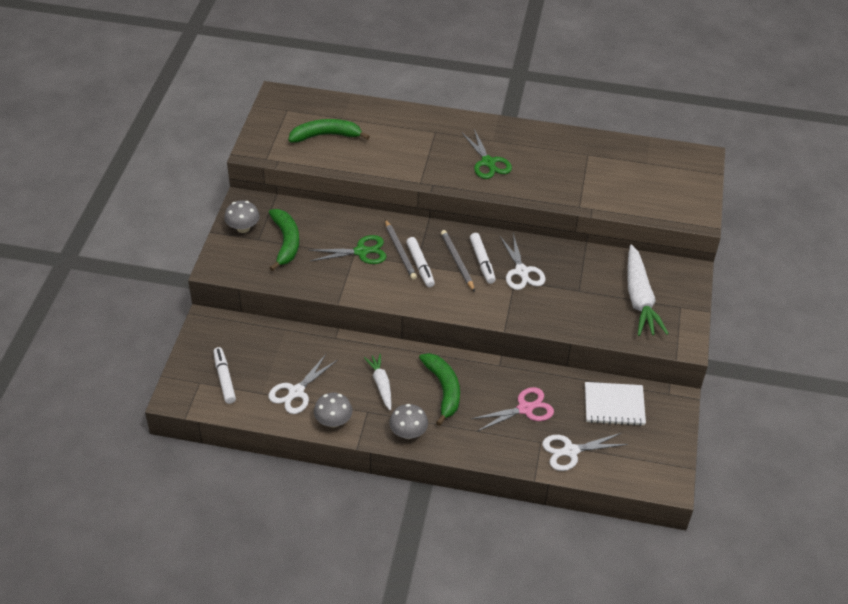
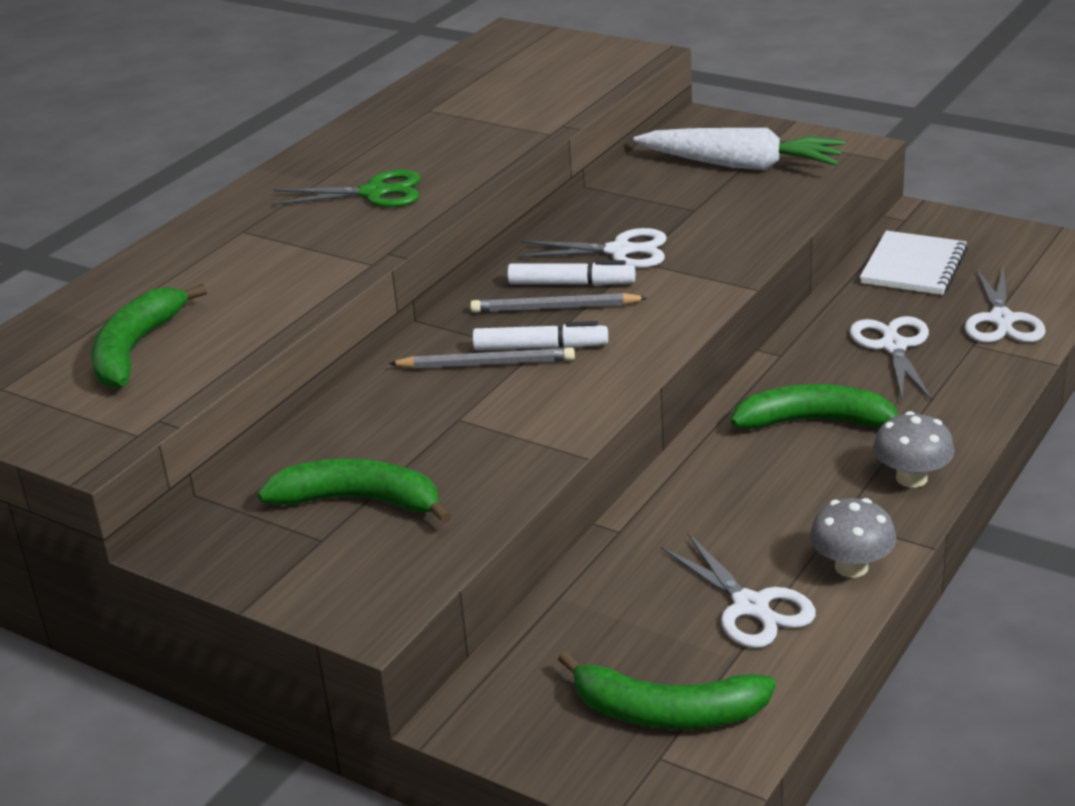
camera: 65 degrees left, 15 degrees down
white marker [213,347,236,404] -> green banana [558,651,776,729]
grey mushroom [224,201,260,233] -> none
green scissors [308,235,387,264] -> none
white carrot [364,354,392,410] -> none
pink scissors [471,387,554,431] -> white scissors [850,316,932,401]

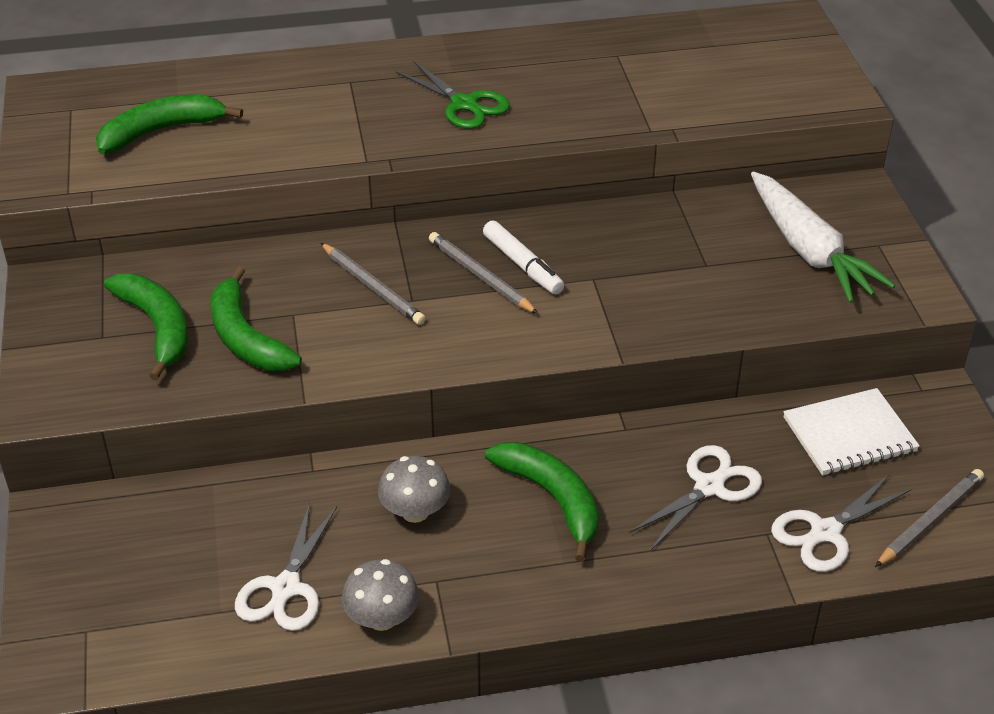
camera: 45 degrees right, 10 degrees up
white marker [472,321,608,350] -> none
white scissors [518,228,667,268] -> none
green banana [558,651,776,729] -> green banana moved to [211,266,302,371]
grey mushroom [873,411,955,488] -> grey mushroom moved to [378,456,451,523]
none -> grey pencil [875,469,984,567]

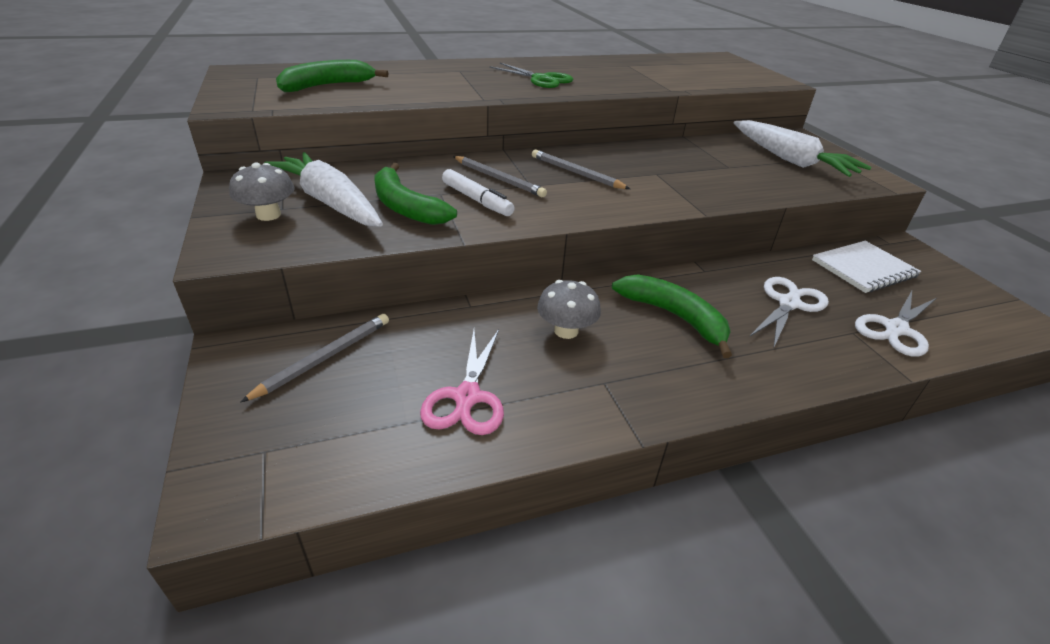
camera: 10 degrees left, 5 degrees down
green banana [104,274,188,381] -> white carrot [264,152,383,227]
white scissors [235,503,337,631] -> pink scissors [420,329,504,435]
grey mushroom [342,559,419,631] -> grey mushroom moved to [229,163,294,221]
white marker [483,220,564,294] -> white marker moved to [442,169,515,216]
grey pencil [875,469,984,567] -> grey pencil moved to [240,314,389,403]

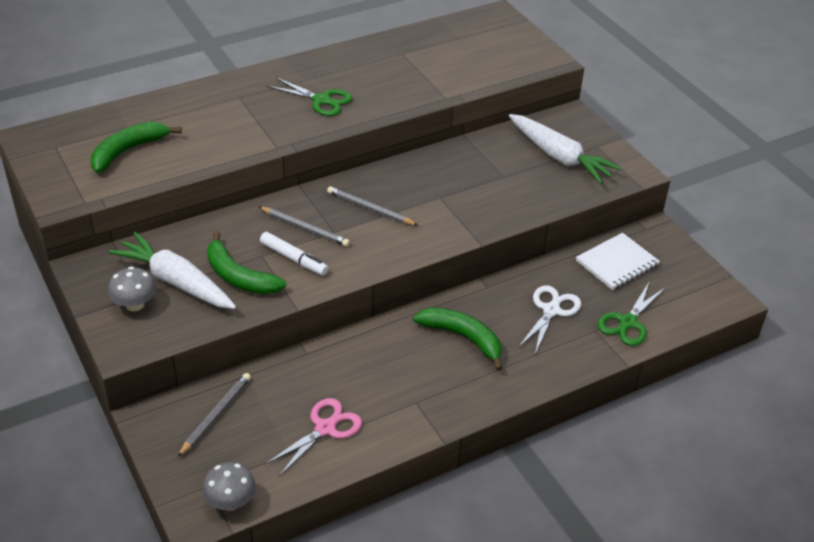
camera: 10 degrees left, 5 degrees up
pink scissors [420,329,504,435] -> pink scissors turned 135 degrees counterclockwise [265,398,362,477]
grey mushroom [537,280,601,339] -> grey mushroom moved to [202,462,256,511]
white scissors [855,291,936,357] -> green scissors [597,283,665,346]

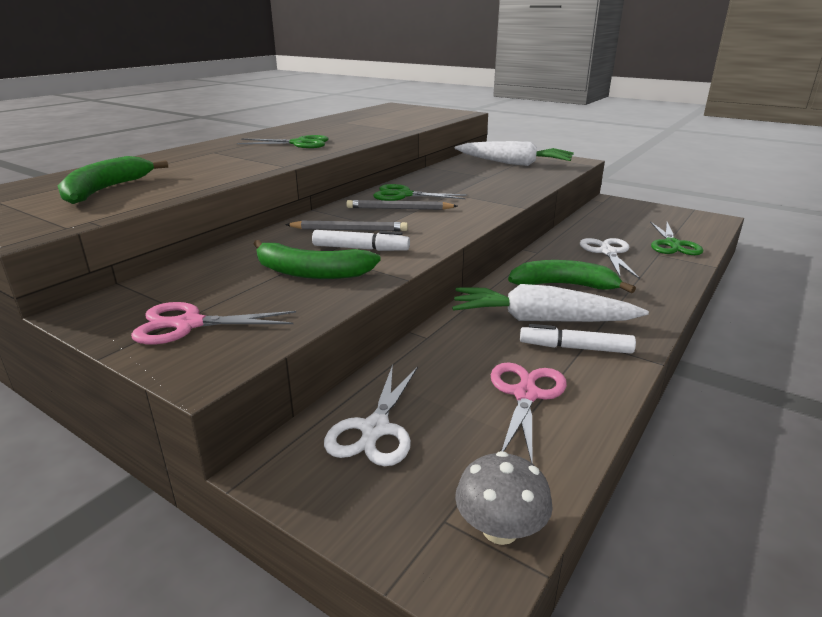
camera: 25 degrees left, 15 degrees down
grey mushroom [108,267,157,311] -> pink scissors [131,302,296,345]
white carrot [109,232,236,309] -> white carrot moved to [452,284,649,322]
grey pencil [178,373,251,457] -> white scissors [324,365,418,466]
white notebook [576,233,660,290] -> none
none -> green scissors [373,184,468,201]
none -> white marker [520,324,636,354]

